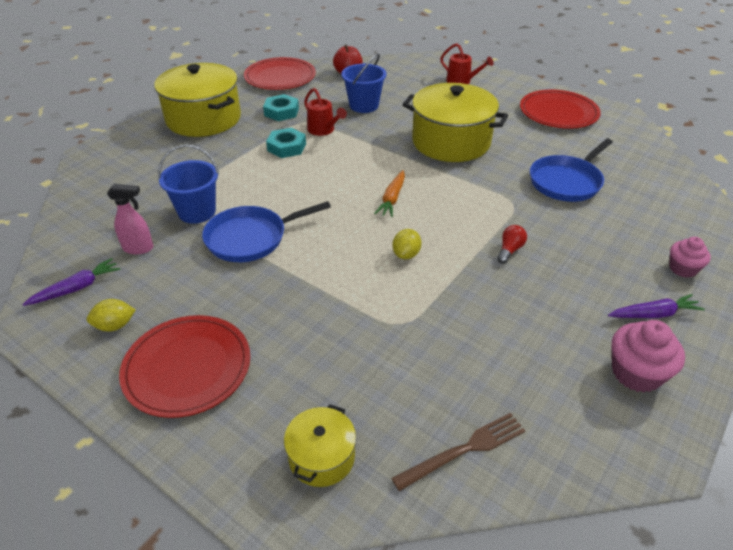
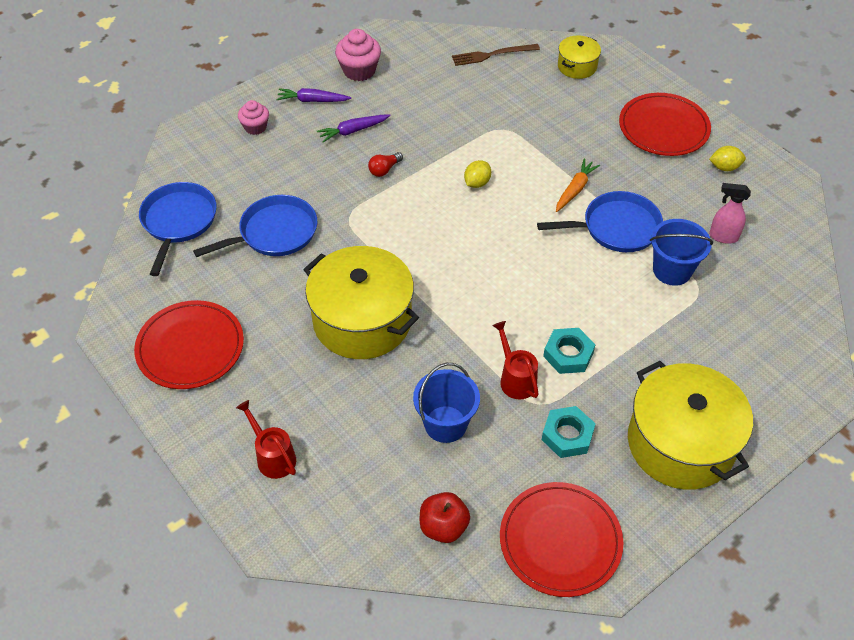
camera: 165 degrees left, 10 degrees up
purple carrot [22,258,120,306] -> purple carrot moved to [317,114,390,142]
orange carrot [374,170,405,217] -> orange carrot moved to [556,159,600,212]
none -> blue pan [139,182,217,276]

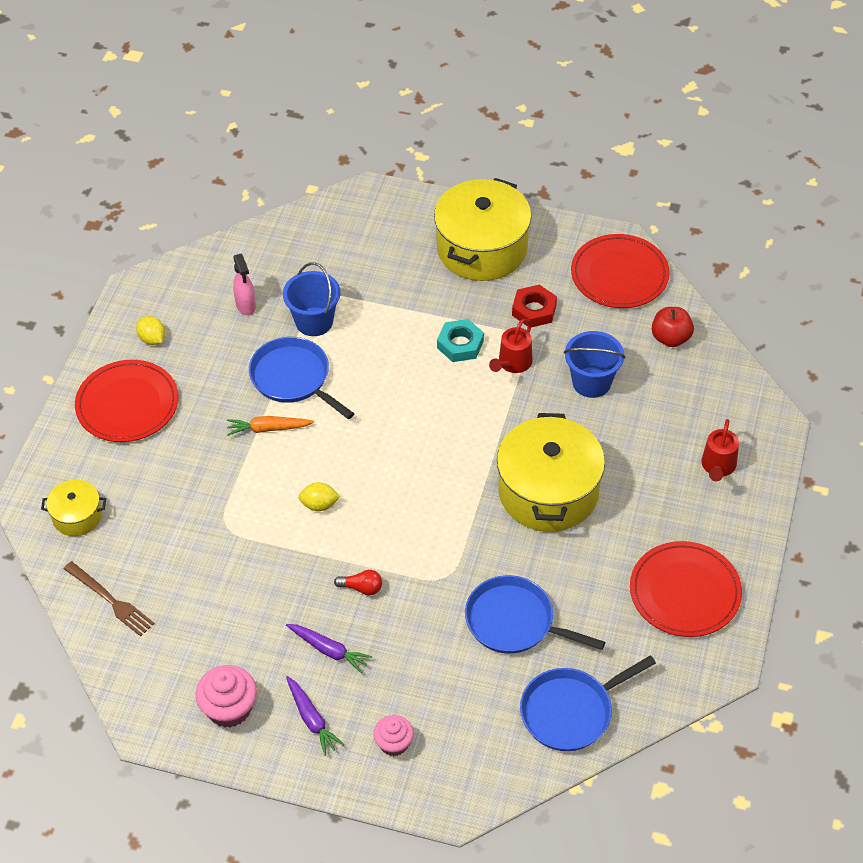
camera: 125 degrees left, 0 degrees up
turquoise nut [542,406,596,458] -> red nut [512,284,557,327]

